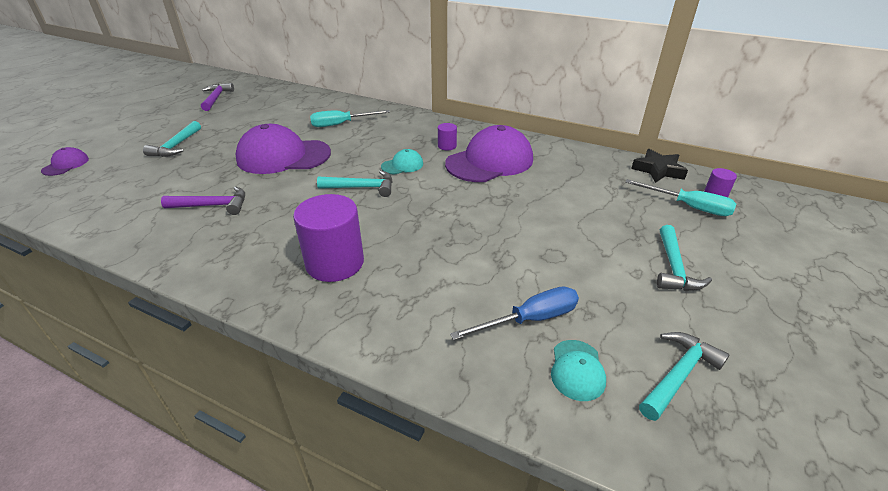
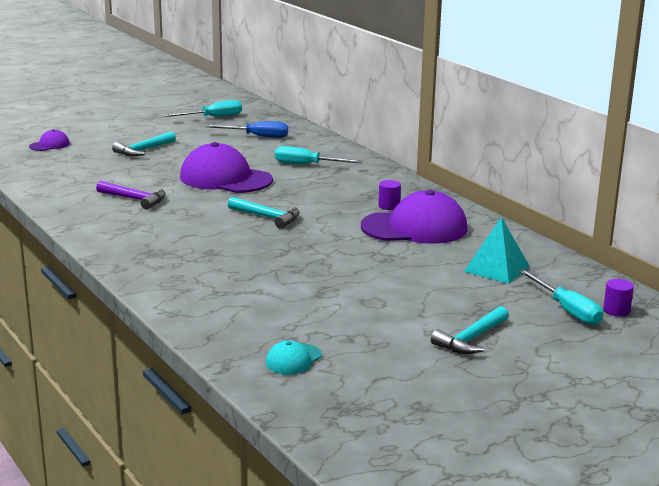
camera: 30 degrees right, 15 degrees down
purple hammer [201,83,234,111] -> turquoise screwdriver [164,100,242,117]
purple cylinder [293,194,364,282] -> none
turquoise cap [381,149,423,175] -> none
blue screwdriver [450,286,579,340] -> blue screwdriver moved to [205,121,288,138]
black star [631,149,688,183] -> none
turquoise hammer [639,332,730,421] -> none
none -> turquoise pyramid [464,217,530,284]

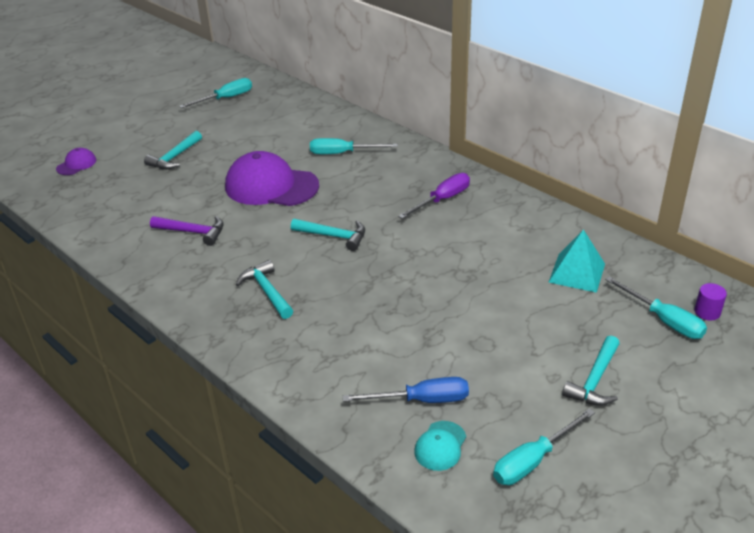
camera: 10 degrees left, 15 degrees up
blue screwdriver [205,121,288,138] -> blue screwdriver moved to [343,377,469,403]
purple cap [361,190,468,244] -> none
purple cylinder [378,180,401,210] -> purple screwdriver [398,173,470,219]
none -> turquoise hammer [236,260,293,319]
none -> turquoise screwdriver [493,408,595,485]

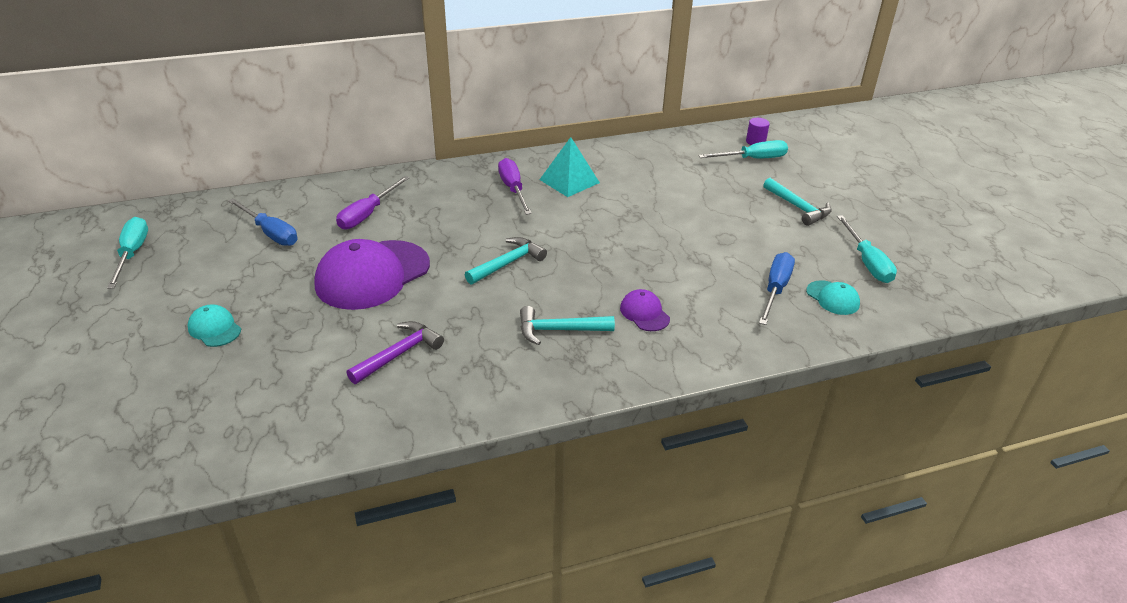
camera: 65 degrees left, 0 degrees up
purple cap [56,148,96,175] -> purple cap moved to [620,289,670,331]
turquoise hammer [144,131,202,169] -> turquoise cap [188,304,241,347]
turquoise screwdriver [310,138,398,154] -> purple screwdriver [336,176,409,229]
turquoise pyramid [549,229,605,293] -> turquoise pyramid moved to [539,137,600,197]
none -> blue screwdriver [228,198,298,246]

